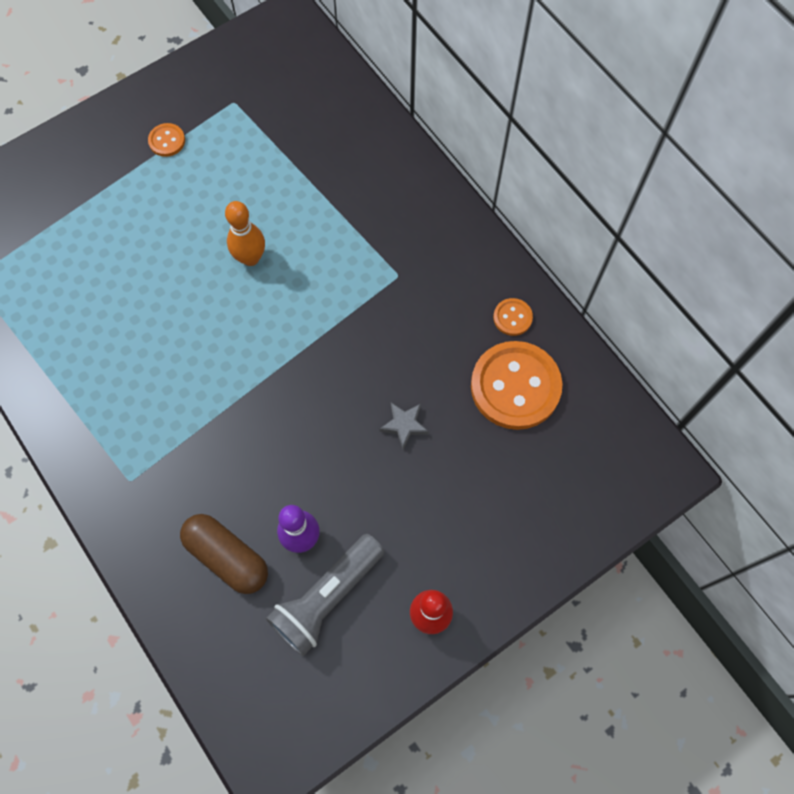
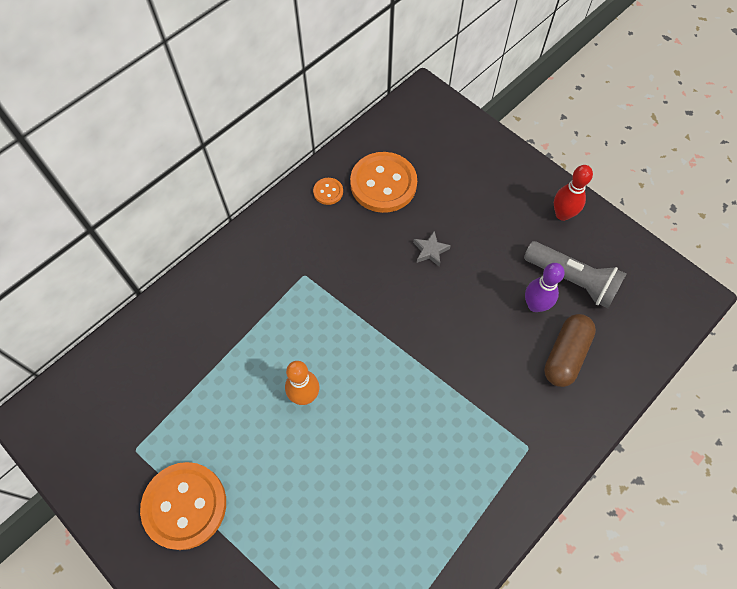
camera: 100 degrees left, 5 degrees down
orange button [148,123,185,157] -> orange button [140,462,226,550], size x2.25

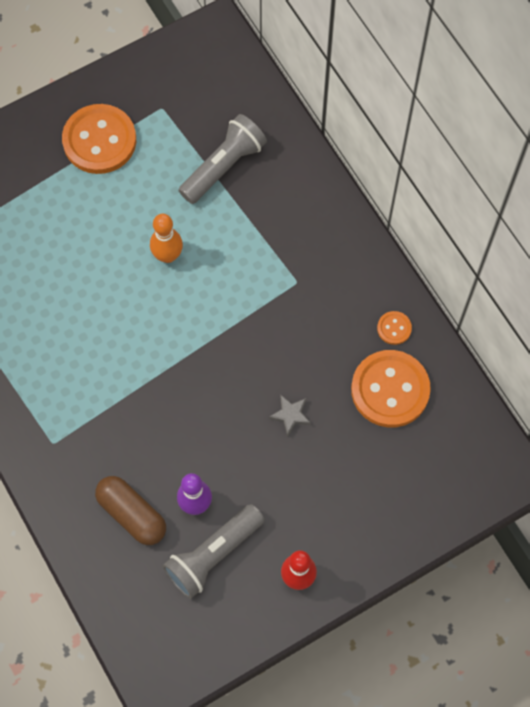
camera: 105 degrees right, 5 degrees up
none -> grey flashlight [179,114,267,204]

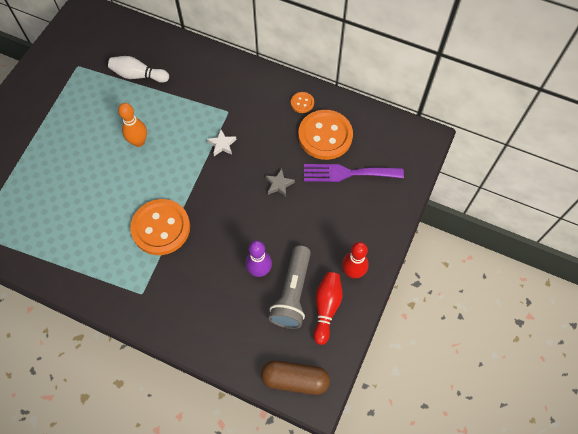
camera: 35 degrees left, 5 degrees down
orange button [62,104,136,174] -> orange button moved to [130,199,190,255]
brown capsule [95,476,166,545] -> brown capsule moved to [261,360,330,395]
grey flashlight [179,114,267,204] -> white bowling pin [108,56,169,83]
none -> white star [207,130,237,156]
none -> purple fork [304,164,404,182]
none -> red bowling pin [314,272,343,345]

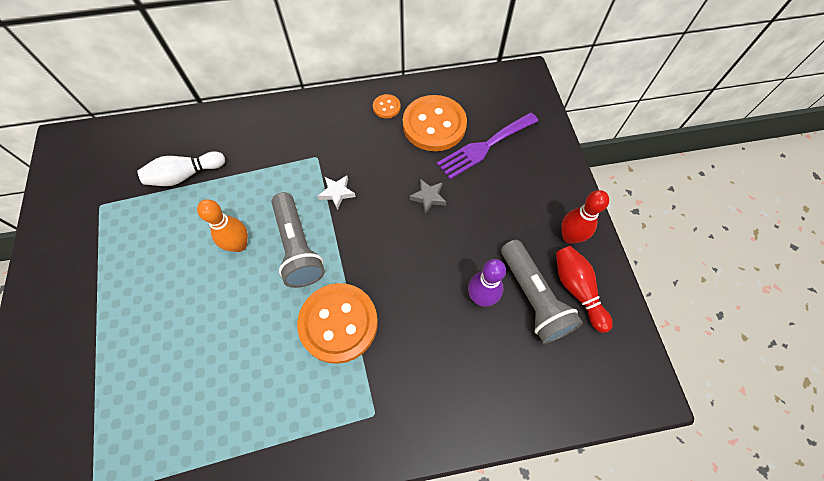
camera: 35 degrees left, 0 degrees up
brown capsule [261,360,330,395] -> none
none -> grey flashlight [272,192,325,288]

